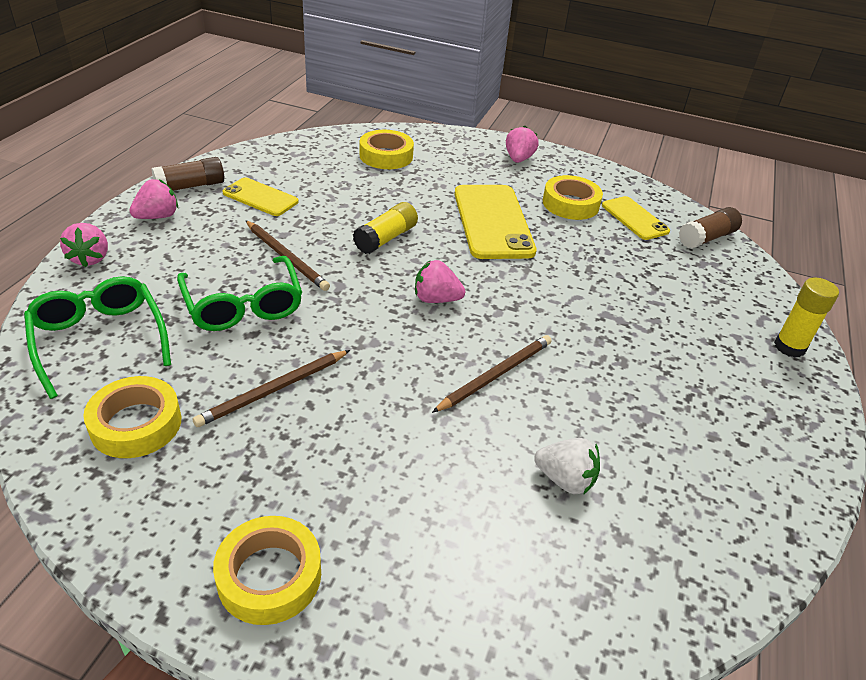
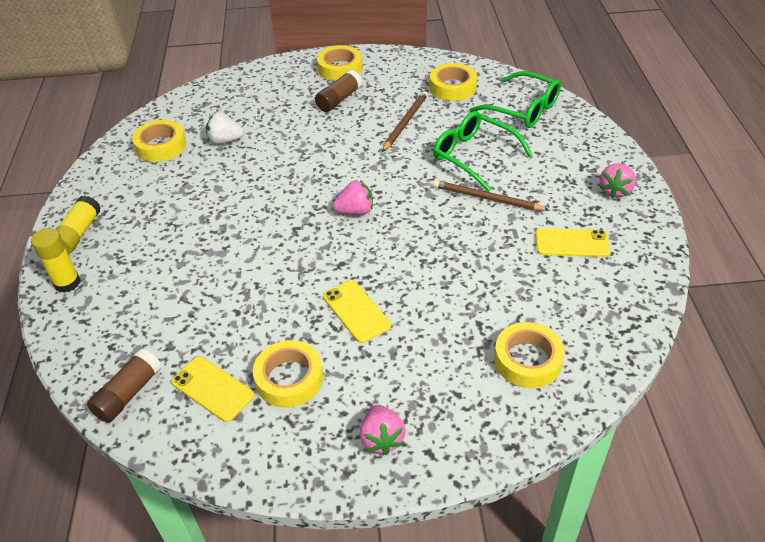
camera: 160 degrees right, 5 degrees up
pink strawberry [60,223,108,267] -> none
brown glue stick [152,157,224,191] -> brown glue stick moved to [315,70,362,112]
yellow glue stick [353,202,418,254] -> yellow glue stick moved to [55,195,101,254]
brown pencil [432,335,552,413] -> none
yellow phone [454,185,537,259] -> yellow phone [323,280,391,343], size x0.58
none -> yellow tape [132,120,186,162]

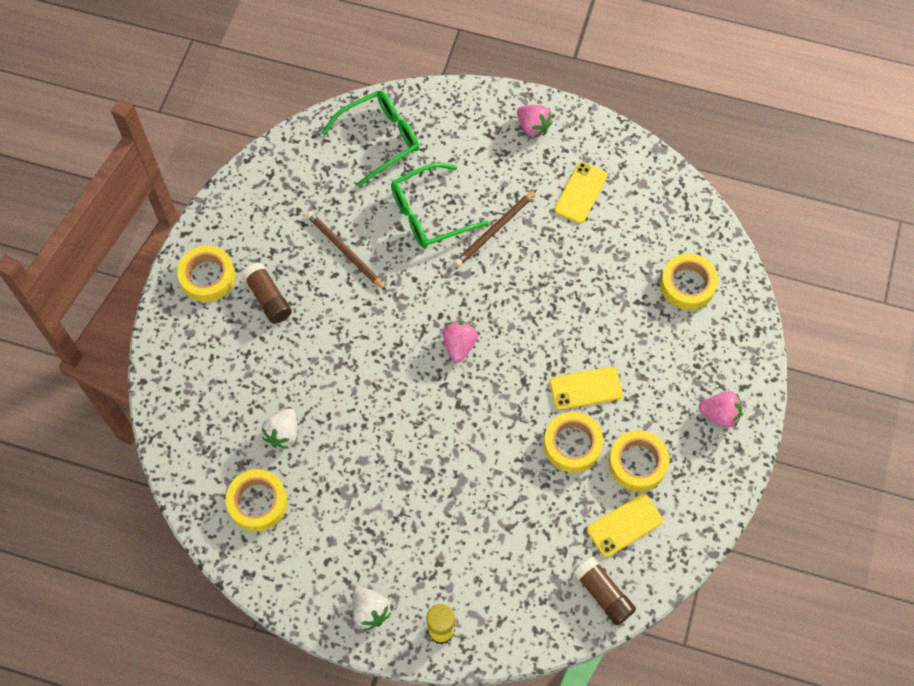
camera: 70 degrees left, 20 degrees up
yellow glue stick [55,195,101,254] -> white strawberry [352,587,391,631]
yellow tape [430,63,477,101] -> yellow tape moved to [544,412,603,473]

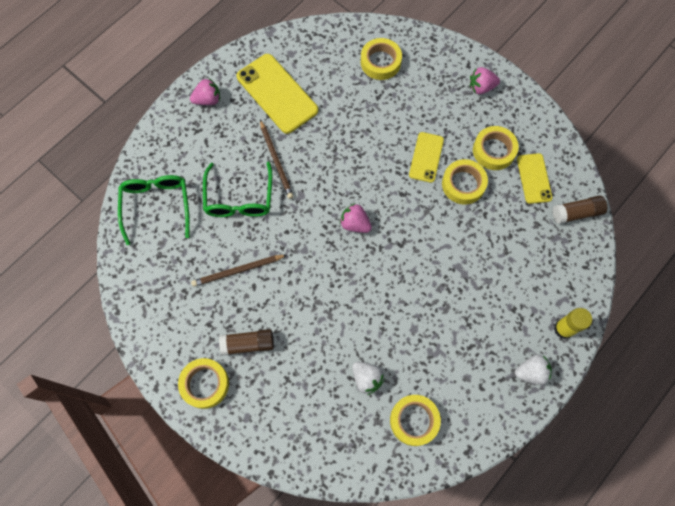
camera: 65 degrees left, 5 degrees up
yellow phone [554,162,608,224] -> yellow phone [237,54,318,134], size x1.73
pink strawberry [699,391,742,428] -> pink strawberry turned 135 degrees counterclockwise [470,67,500,94]

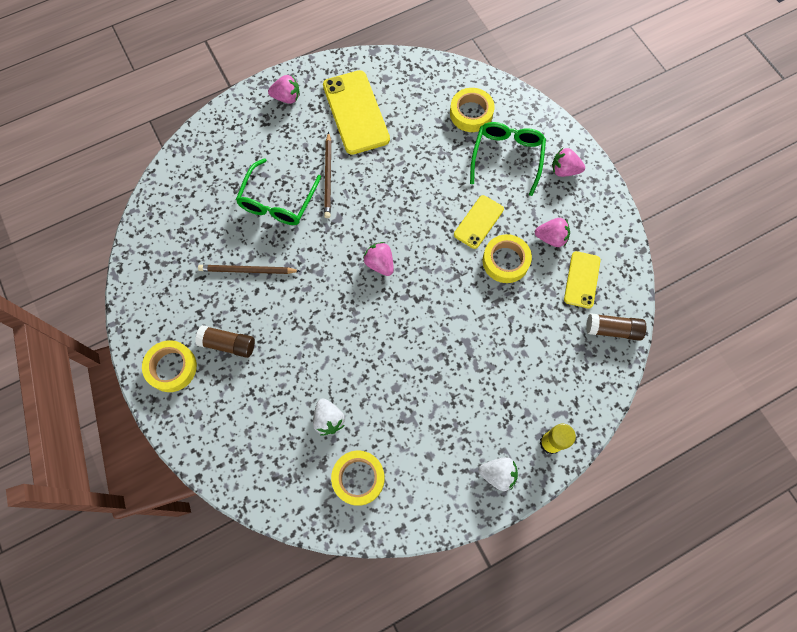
camera: 20 degrees right, 0 degrees up
green glasses [118,175,190,245] -> green glasses moved to [470,122,546,196]
yellow tape [473,126,519,170] -> pink strawberry [535,218,570,247]

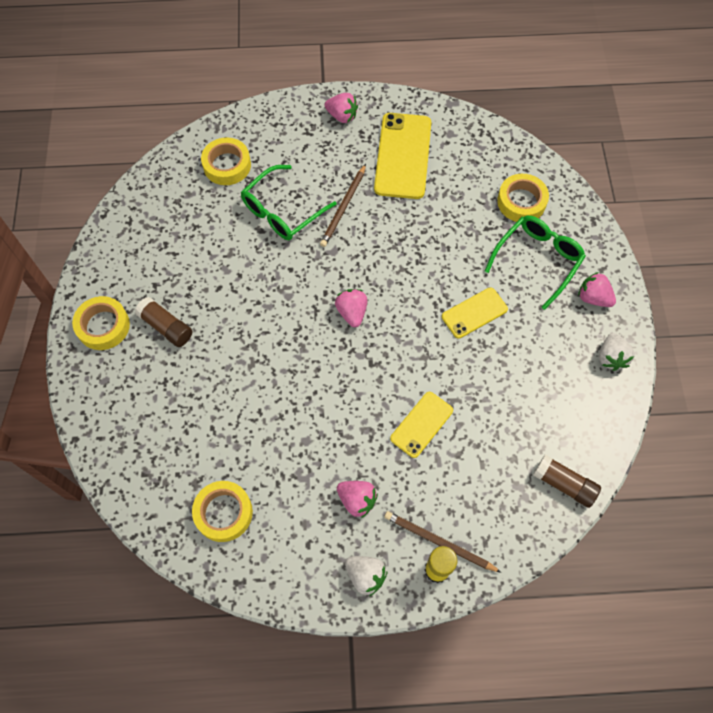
camera: 25 degrees right, 5 degrees down
brown pencil [198,265,300,274] -> brown pencil moved to [384,511,502,573]
white strawberry [313,398,345,436] -> white strawberry moved to [599,333,634,371]
yellow tape [482,234,532,283] -> yellow tape moved to [201,137,251,185]
pink strawberry [535,218,570,247] -> pink strawberry moved to [337,481,378,518]
yellow phone [564,251,601,309] -> yellow phone moved to [390,392,453,458]

